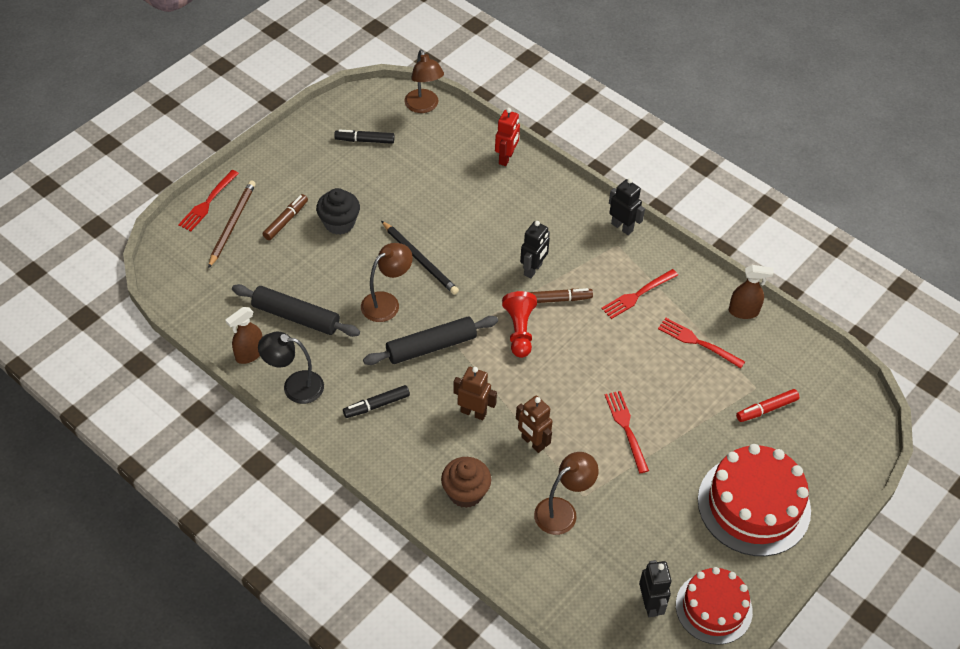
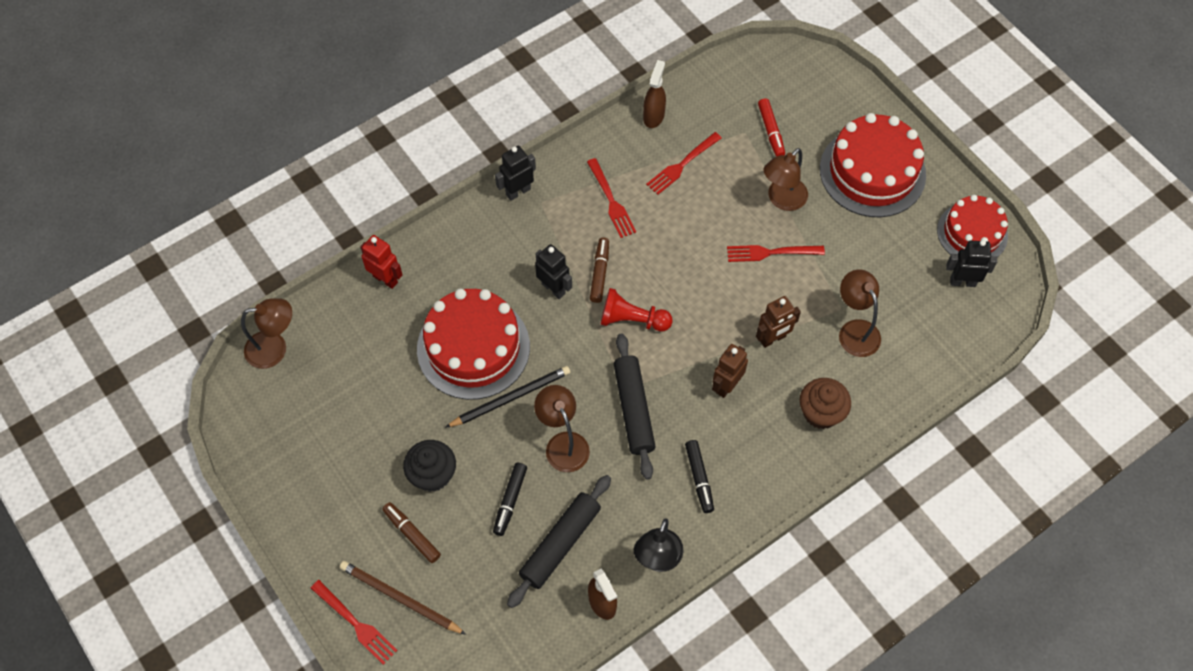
camera: 75 degrees left, 10 degrees up
black marker [334,129,394,144] -> black marker moved to [493,463,527,536]
none -> red cake [417,288,530,400]
none -> brown lamp [764,148,808,211]

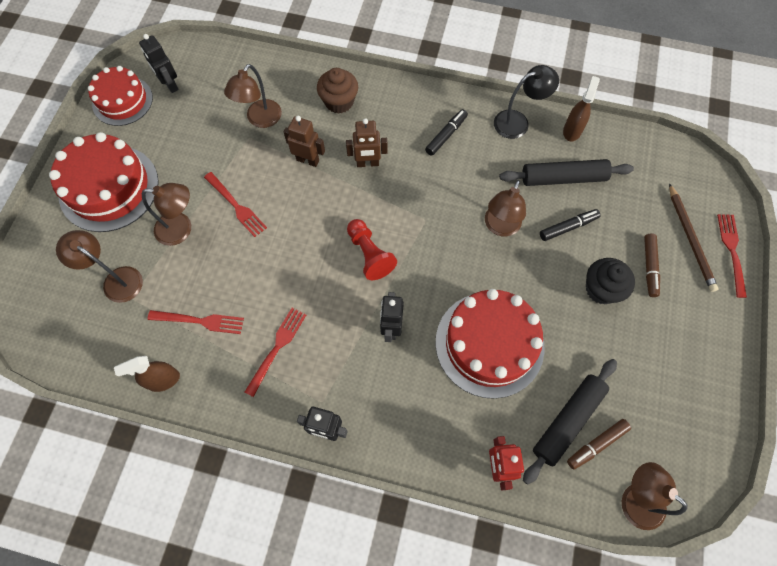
camera: 130 degrees left, 5 degrees up
black pencil [445,366,570,428] -> none
brown marker [590,238,609,303] -> brown marker moved to [567,419,631,470]
black rolling pin [614,333,656,480] -> black rolling pin moved to [523,359,617,485]
red marker [758,98,785,157] -> brown lamp [56,230,143,303]

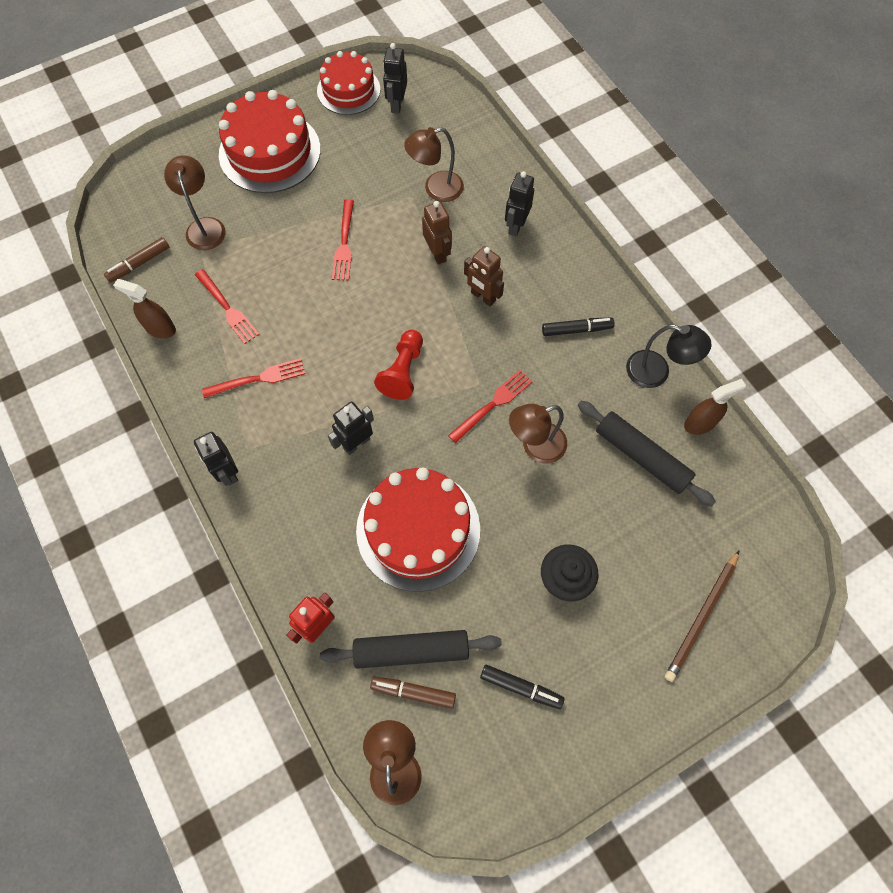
camera: 45 degrees right, 0 degrees up
brown lamp [142,183,191,246] -> none
brown cupcake [317,68,358,114] -> black robot [505,171,534,236]
black marker [540,209,601,241] -> black marker moved to [480,665,564,709]
brown marker [644,234,660,297] -> brown marker moved to [104,237,169,283]
red fork [717,214,747,298] -> red fork moved to [448,370,533,443]

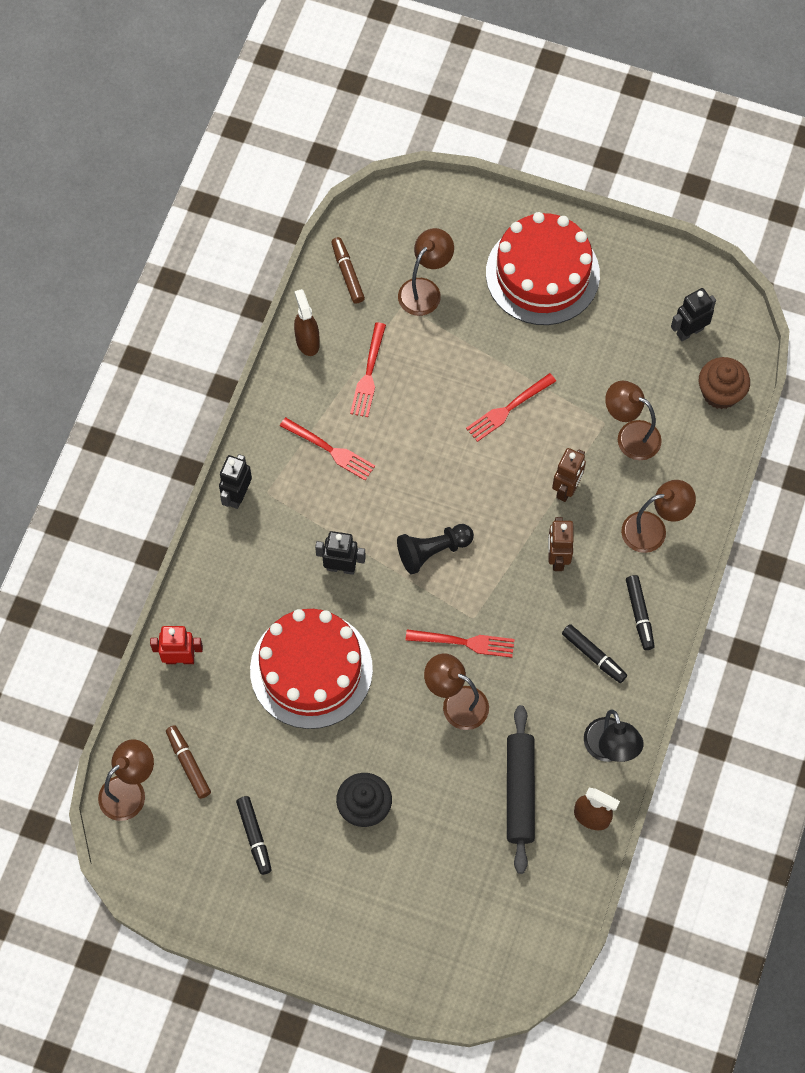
camera: 50 degrees right, 0 degrees up
brown marker [104,237,169,283] -> brown marker turned 60 degrees clockwise [331,237,365,304]
red cake [317,51,380,115] -> none
black rolling pin [320,630,502,669] -> none
red pawn [374,330,423,400] -> black pawn [397,524,474,574]
black robot [505,171,534,236] -> brown lamp [621,480,696,553]
brown pencil [665,550,740,682] -> none
none -> black marker [626,575,655,650]
none -> brown cupcake [699,357,750,409]

